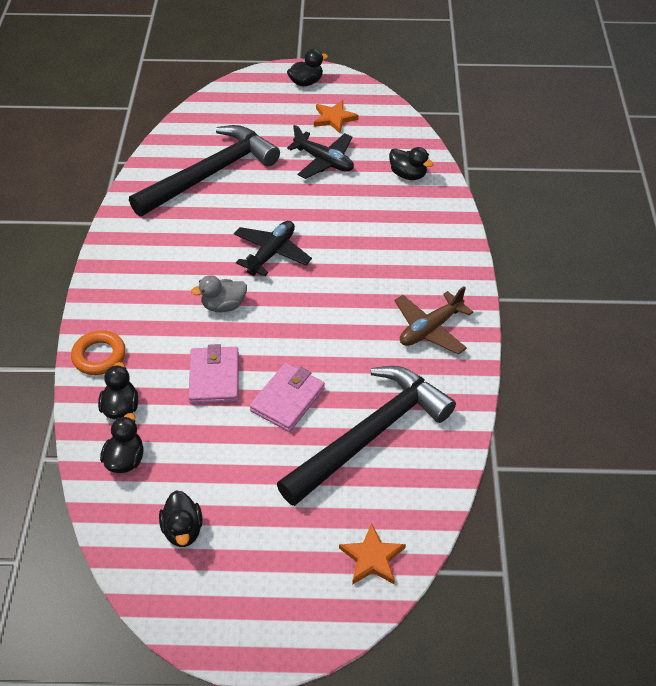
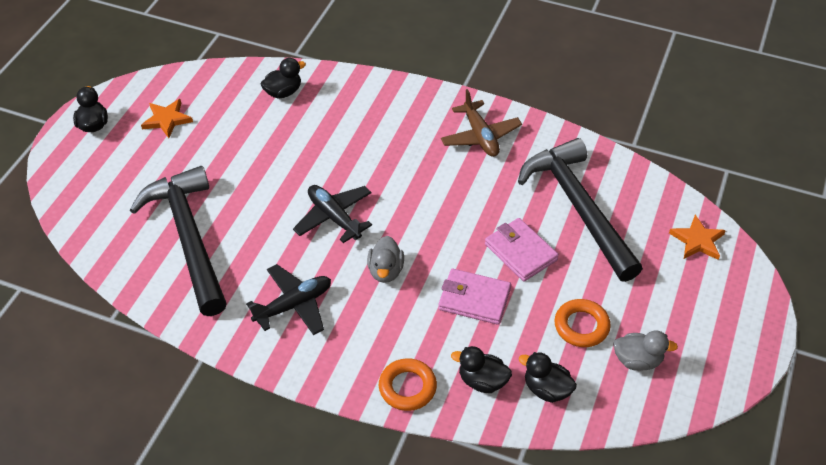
camera: 70 degrees left, 0 degrees up
black duck [159,490,203,547] -> grey duck [613,330,678,371]
black plane [287,125,354,179] -> black plane moved to [246,264,331,335]
none -> orange ring [554,299,611,347]

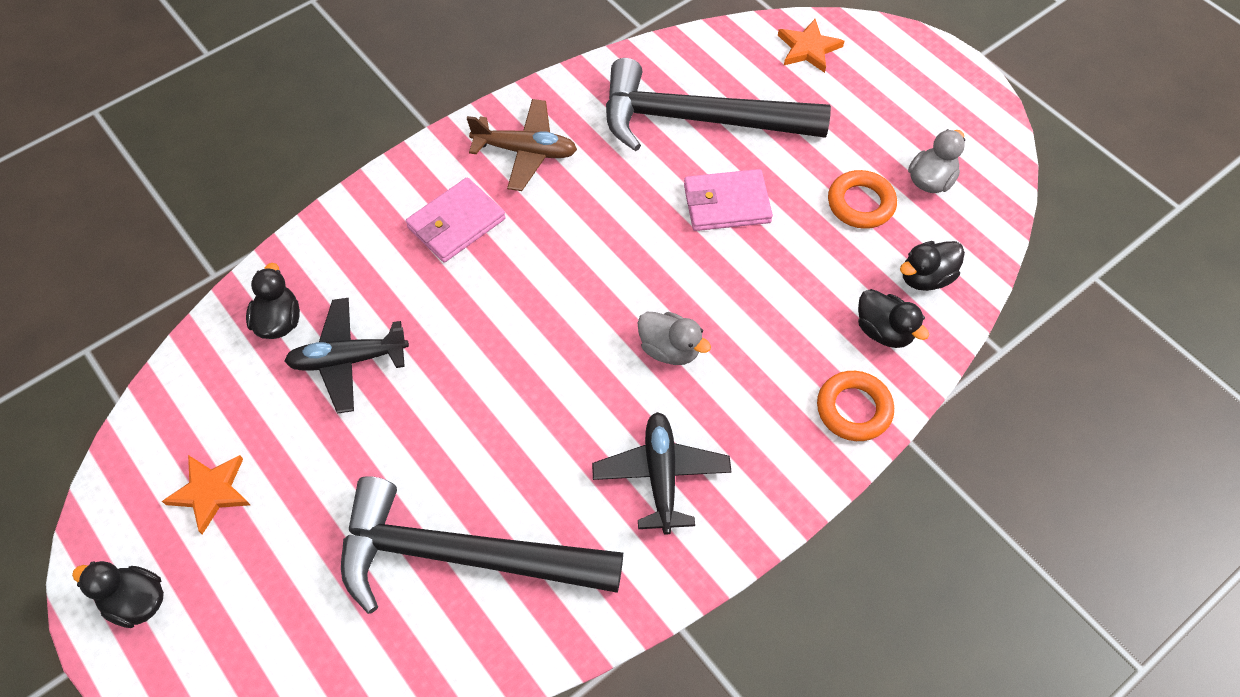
camera: 60 degrees left, 10 degrees up
black plane [293,185,372,243] -> black plane moved to [284,298,409,414]
pink wallet [438,269,511,325] -> pink wallet moved to [406,177,506,262]
black duck [451,346,512,393] -> black duck turned 90 degrees counterclockwise [858,289,929,348]

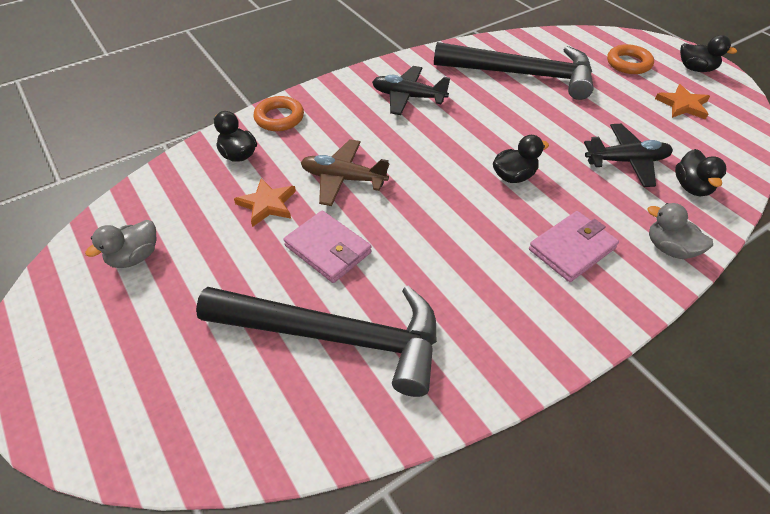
camera: 175 degrees left, 10 degrees down
brown plane [467,99,577,191] -> brown plane moved to [301,139,389,206]
black plane [592,412,731,535] -> black plane turned 105 degrees clockwise [372,66,450,115]
grey duck [638,312,711,365] -> grey duck moved to [648,203,713,259]
pink wallet [684,169,773,231] -> pink wallet turned 45 degrees clockwise [283,211,372,283]
orange star [778,19,844,73] -> orange star moved to [234,178,296,227]
orange ring [828,170,897,229] -> orange ring moved to [607,44,654,74]
black duck [900,241,965,291] -> black duck moved to [493,135,549,183]

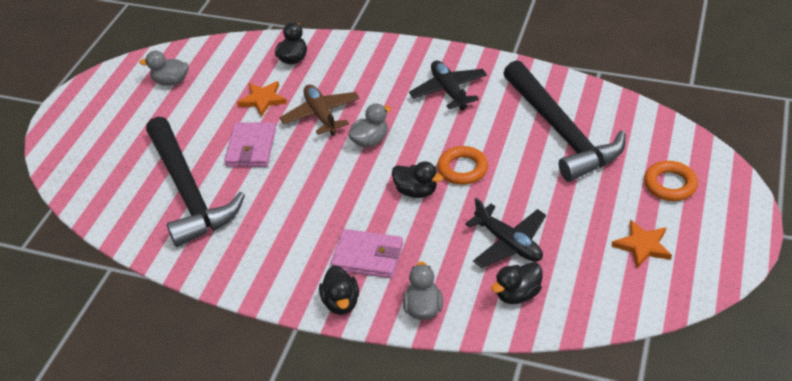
camera: 55 degrees right, 5 degrees down
orange ring [254,96,304,131] -> orange ring moved to [437,146,488,185]
black duck [680,35,737,72] -> black duck moved to [319,266,359,315]
none -> grey duck [348,104,391,148]

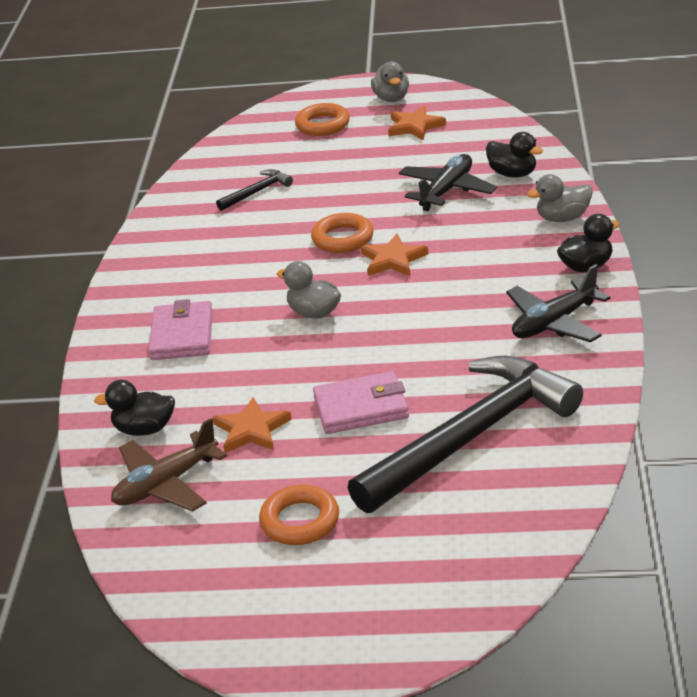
camera: 105 degrees left, 10 degrees down
grey duck [139,51,189,86] -> grey duck moved to [371,61,409,102]
brown plane [279,84,360,136] -> brown plane moved to [111,418,227,512]
pink wallet [331,229,403,278] -> pink wallet moved to [148,299,213,360]
black duck [392,161,443,198] -> orange star [361,234,428,276]
black plane [409,61,487,111] -> black plane moved to [506,264,610,343]
black hammer [503,60,626,182] -> black hammer [216,169,293,211], size x0.40
none -> orange ring [259,485,339,545]

